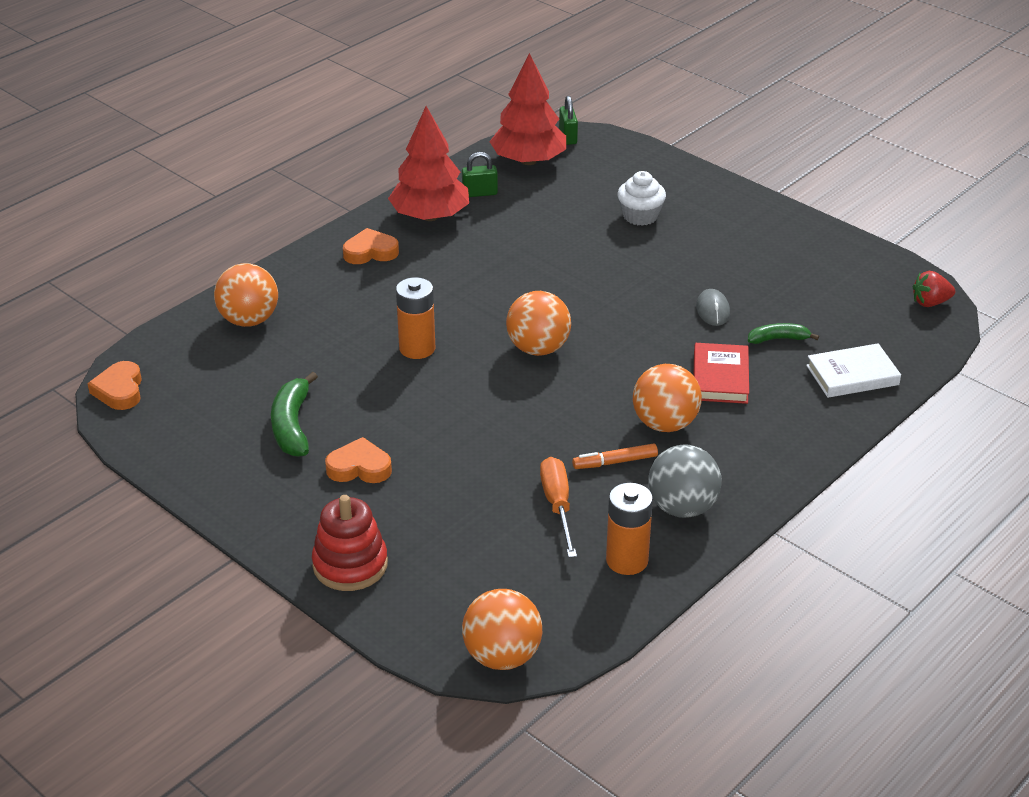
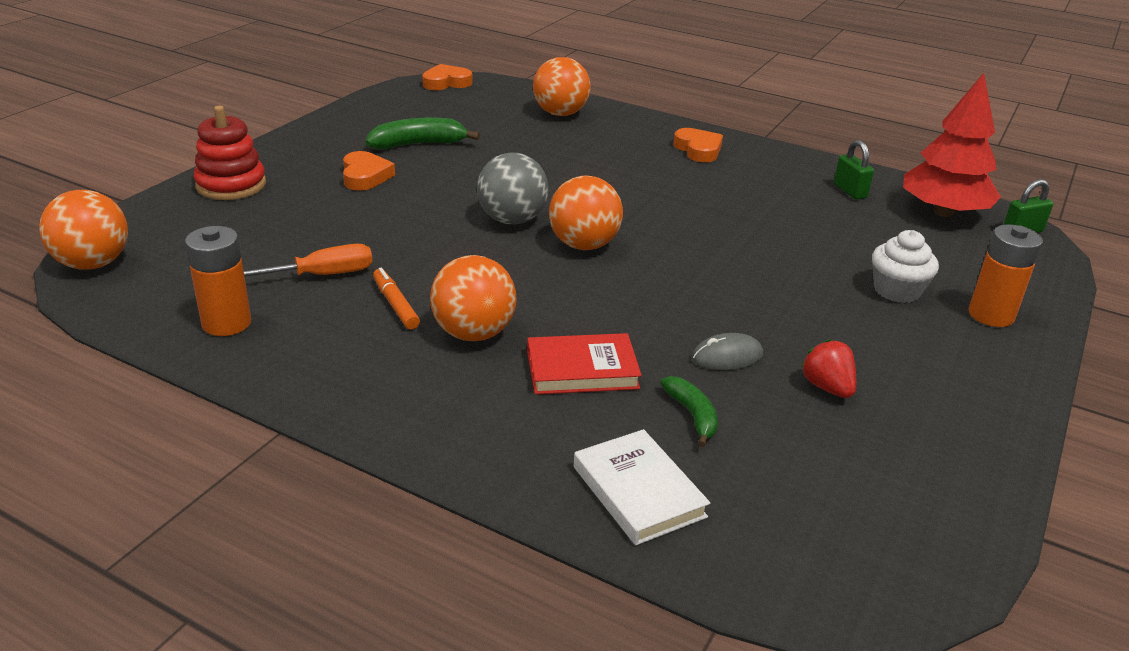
camera: 75 degrees right, 5 degrees down
red tree [388,106,469,221] -> none
orange battery [396,277,435,359] -> orange battery moved to [968,225,1043,327]
grey ball [648,445,722,518] -> grey ball moved to [477,153,548,224]
red strawberry [913,271,955,307] -> red strawberry moved to [801,339,856,398]

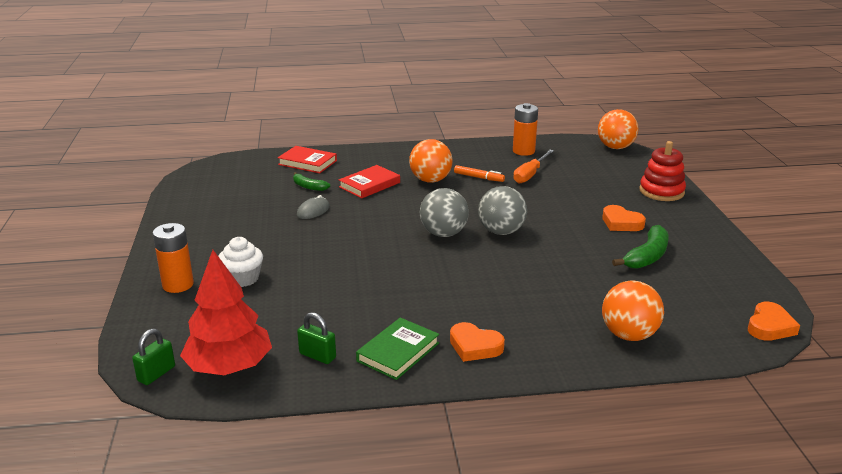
camera: 145 degrees right, 5 degrees down
orange ball [549,175,623,250] -> grey ball [420,188,469,237]
white book [574,429,710,545] -> red book [278,146,337,173]
red strawberry [801,339,856,398] -> none
none -> green book [356,318,439,380]

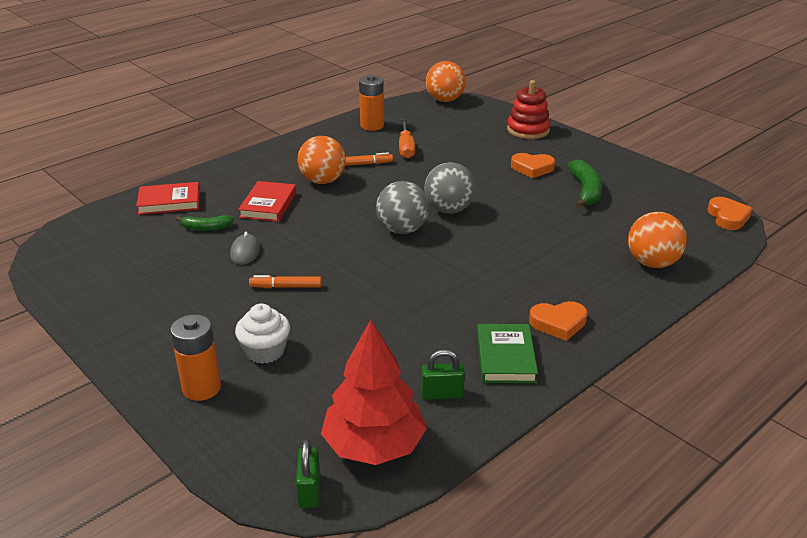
camera: 35 degrees left, 5 degrees up
none -> orange marker [249,275,322,288]

